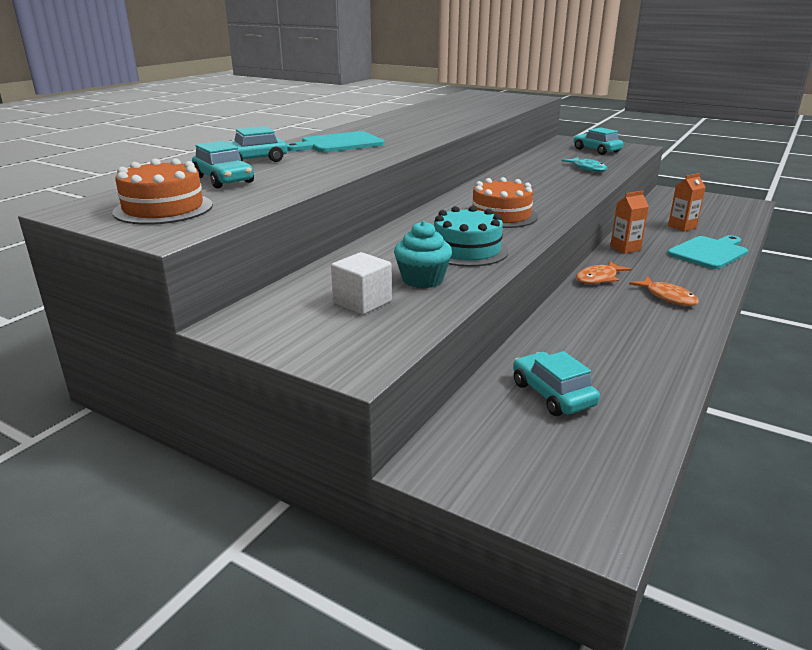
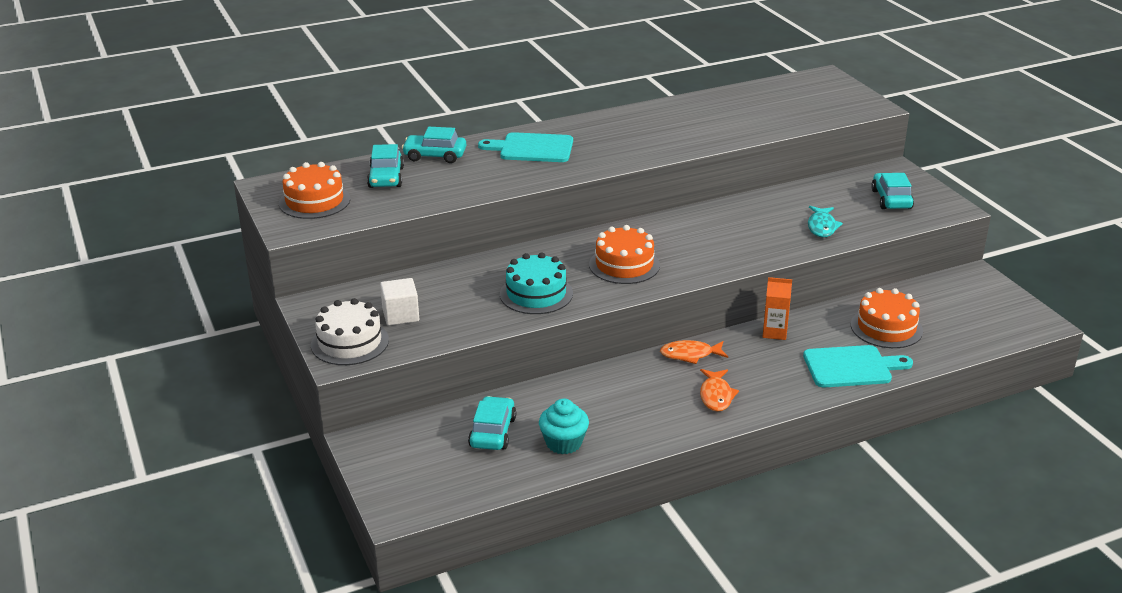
camera: 35 degrees right, 5 degrees up
turquoise cupcake [394,221,452,288] -> turquoise cupcake moved to [539,399,589,454]
orange carton [668,173,706,232] -> orange cake [851,288,923,348]
none -> white cake [311,298,389,365]

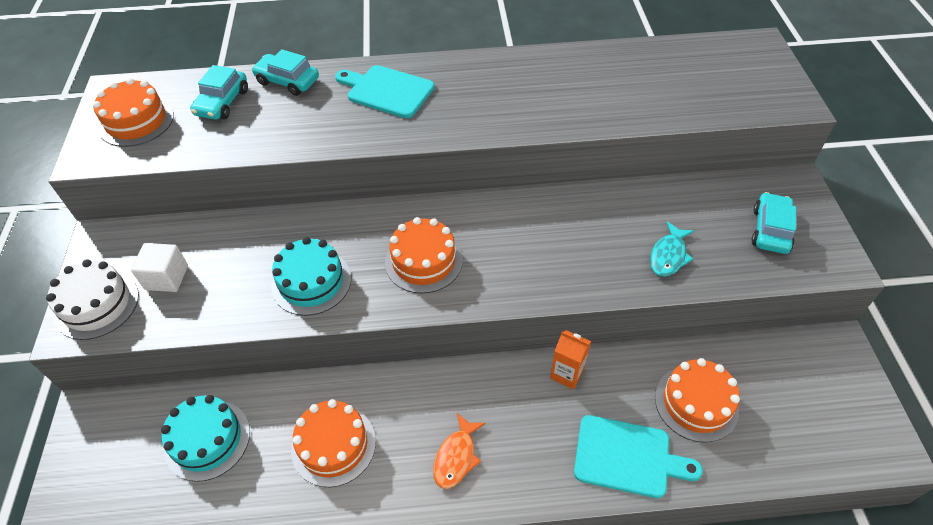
camera: 20 degrees right, 20 degrees up
turquoise car [468,396,516,450] -> turquoise cake [161,395,250,482]
turquoise cupcake [539,399,589,454] -> none
orange fish [660,340,728,364] -> none
none -> orange cake [291,399,376,487]

